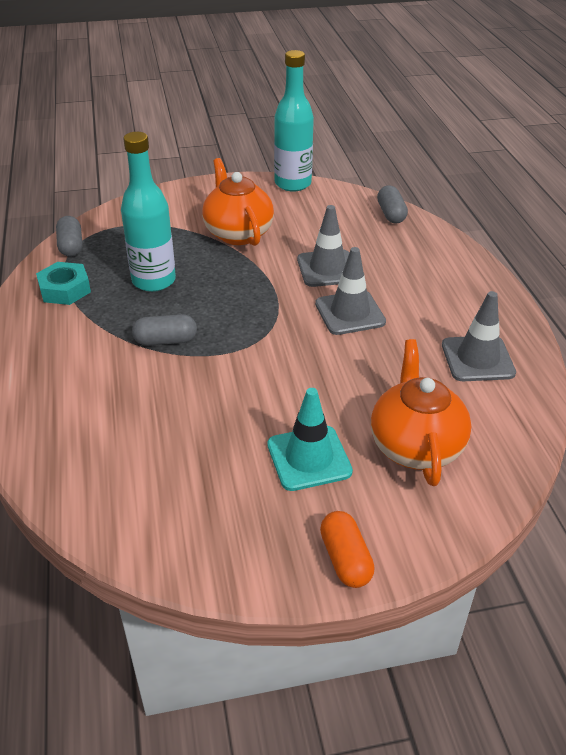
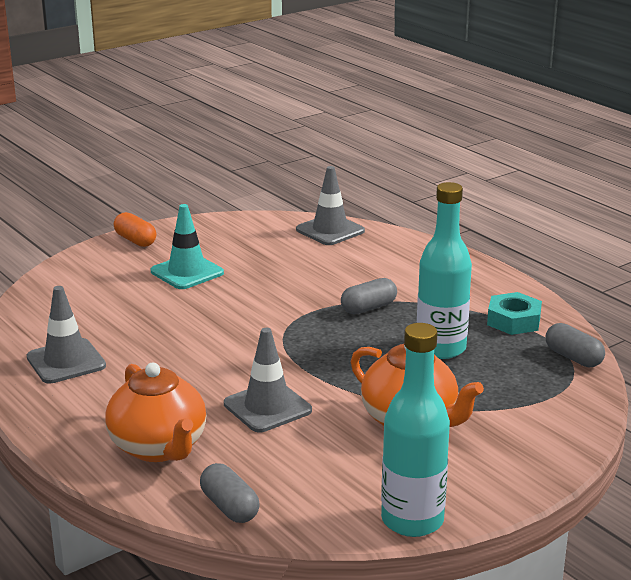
camera: 155 degrees right, 15 degrees down
grey traffic cone [315,247,386,335] -> grey traffic cone moved to [296,166,365,245]
orange teapot [371,339,472,486] -> orange teapot moved to [105,363,206,462]

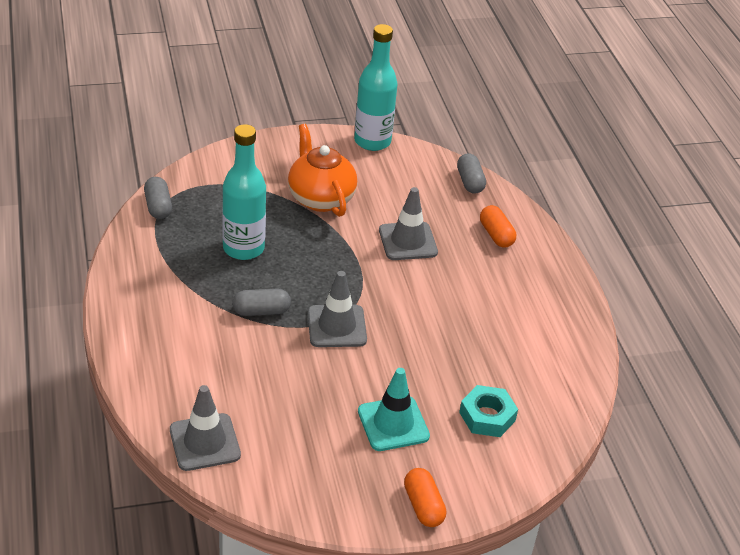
camera: 160 degrees left, 15 degrees up
grey traffic cone [27,286,106,384] -> grey traffic cone moved to [308,271,367,347]
orange teapot [105,363,206,462] -> orange capsule [480,205,516,248]
turquoise nut [487,292,542,335] -> turquoise nut moved to [459,385,518,437]

